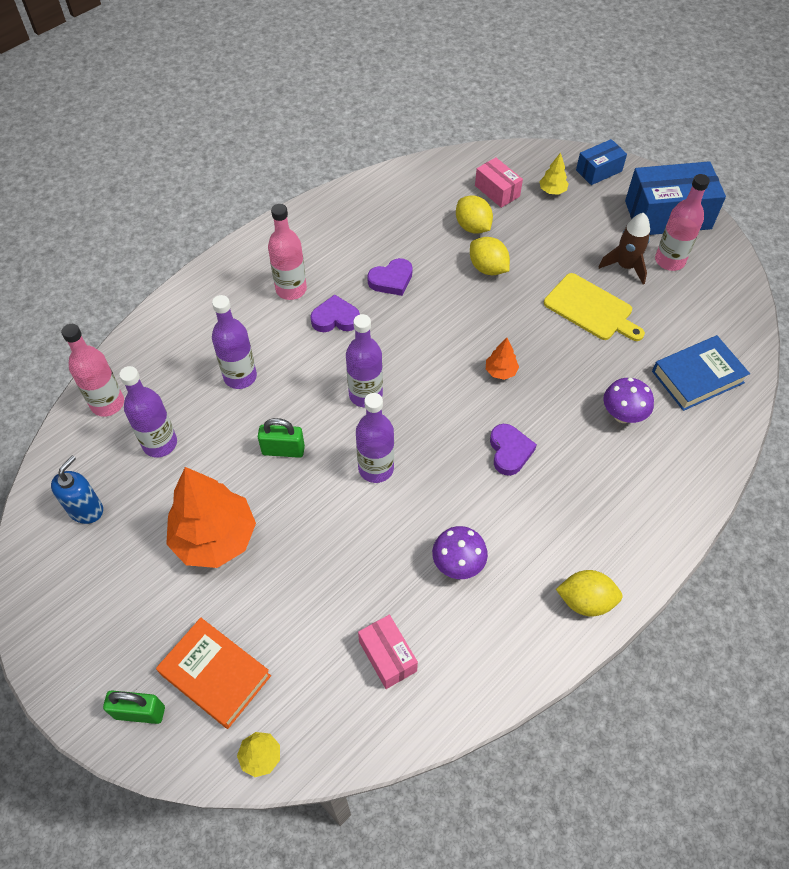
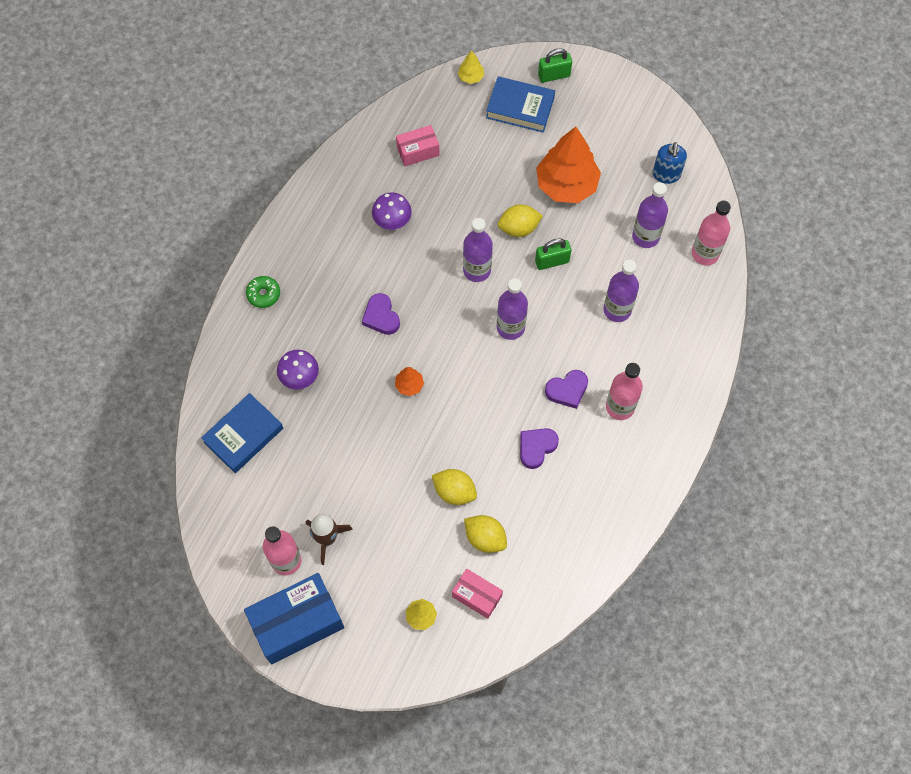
camera: 160 degrees right, 10 degrees up
orange book [156,618,271,729] -> blue book [486,76,555,133]
pink box [358,615,418,689] -> pink box turned 60 degrees counterclockwise [396,125,440,166]
yellow cutting board [544,273,645,341] -> none
yellow lemon [556,570,623,617] -> yellow lemon moved to [498,204,543,237]
blue box [576,139,627,185] -> none
none -> green donut [246,276,280,308]

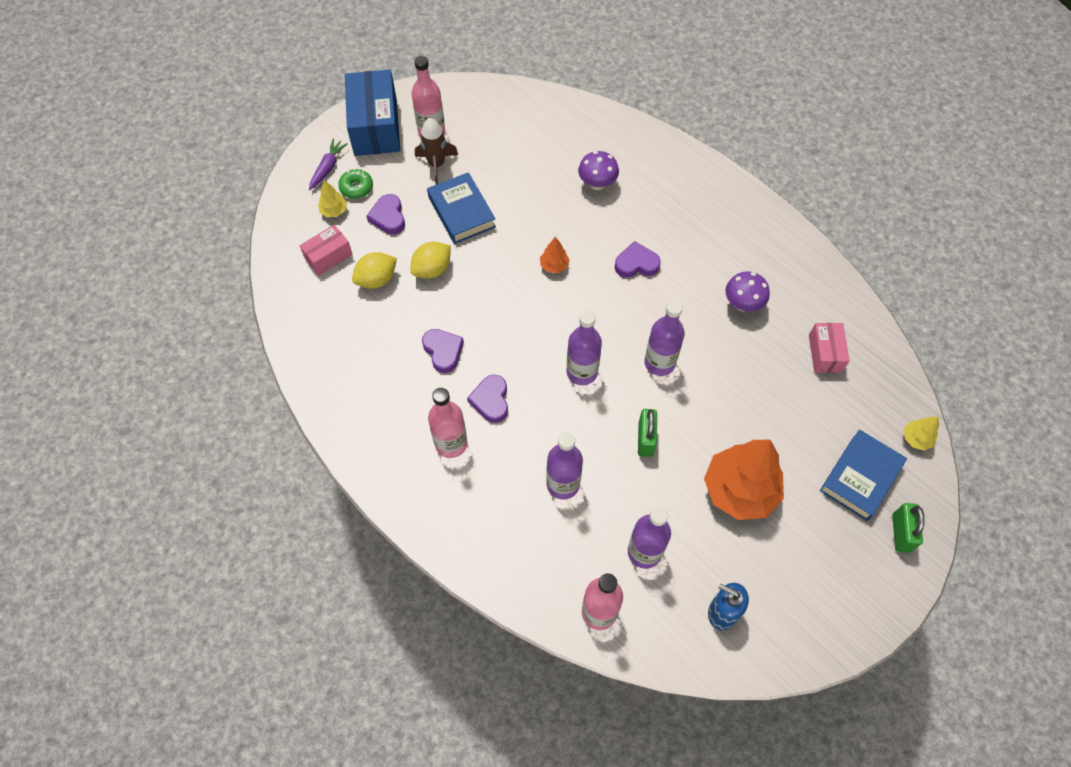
camera: 110 degrees right, 5 degrees down
blue book [201,393,283,473] -> blue book moved to [427,172,496,244]
green donut [246,276,280,308] -> green donut moved to [338,168,373,199]
yellow lemon [498,204,543,237] -> none
none -> purple carrot [309,139,348,190]
none -> purple heart [367,194,405,234]

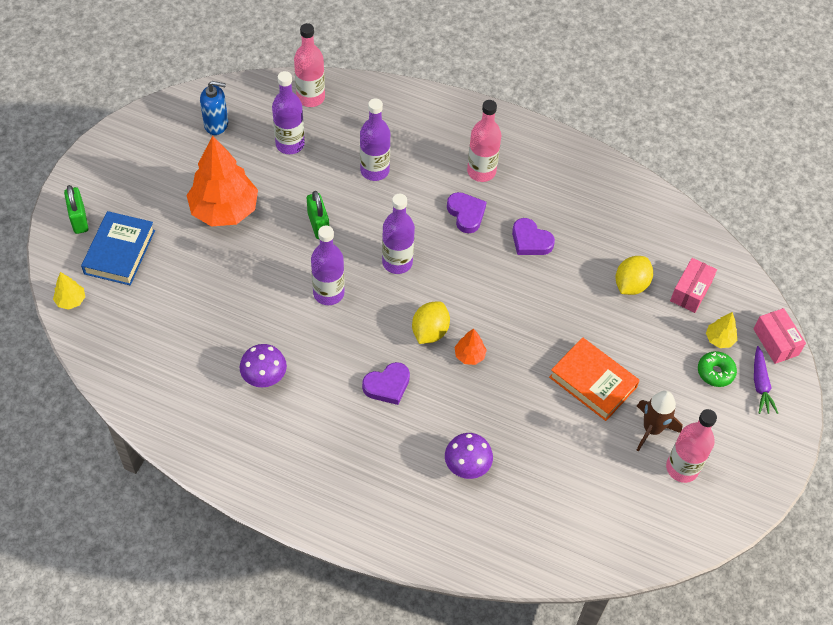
camera: 155 degrees right, 5 degrees down
blue box [345,70,400,156] -> none
purple heart [367,194,405,234] -> none
yellow lemon [410,242,451,279] -> yellow lemon moved to [412,301,450,344]
blue book [427,172,496,244] -> orange book [549,337,640,421]
pink box [809,323,850,373] -> pink box moved to [754,308,806,364]

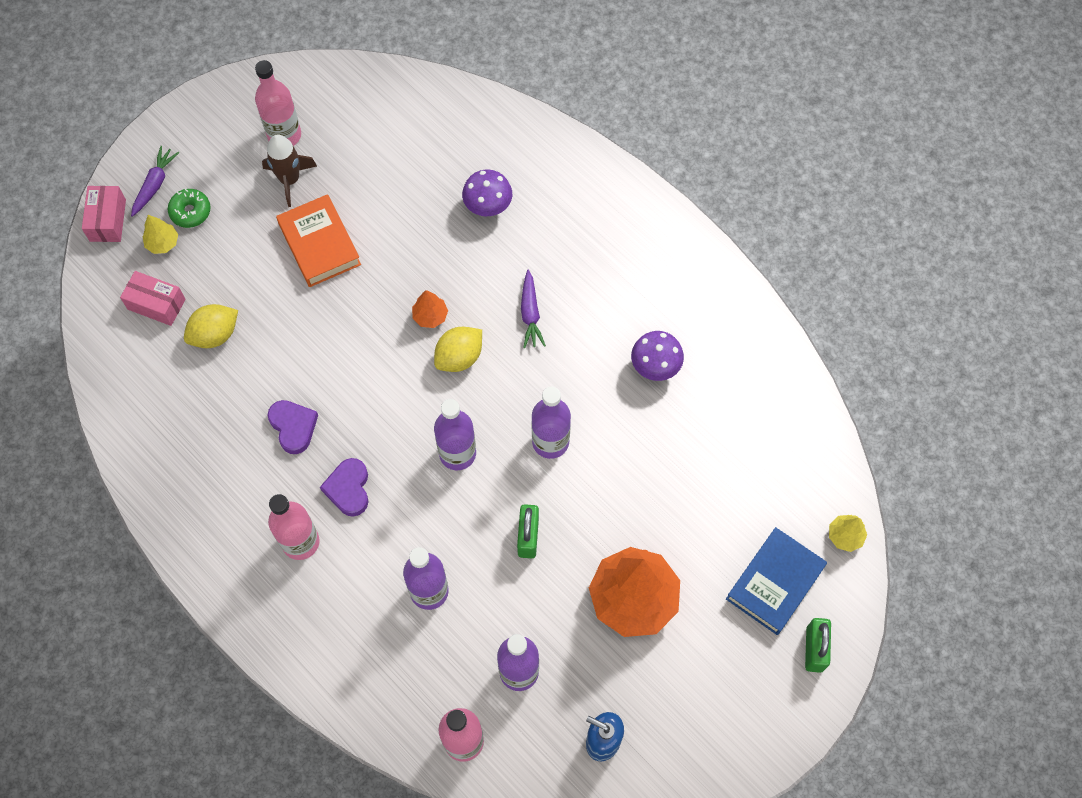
camera: 155 degrees left, 10 degrees up
purple heart [362,362,410,405] -> purple carrot [521,270,546,348]
pink box [670,258,717,313] -> pink box turned 60 degrees clockwise [120,271,186,326]

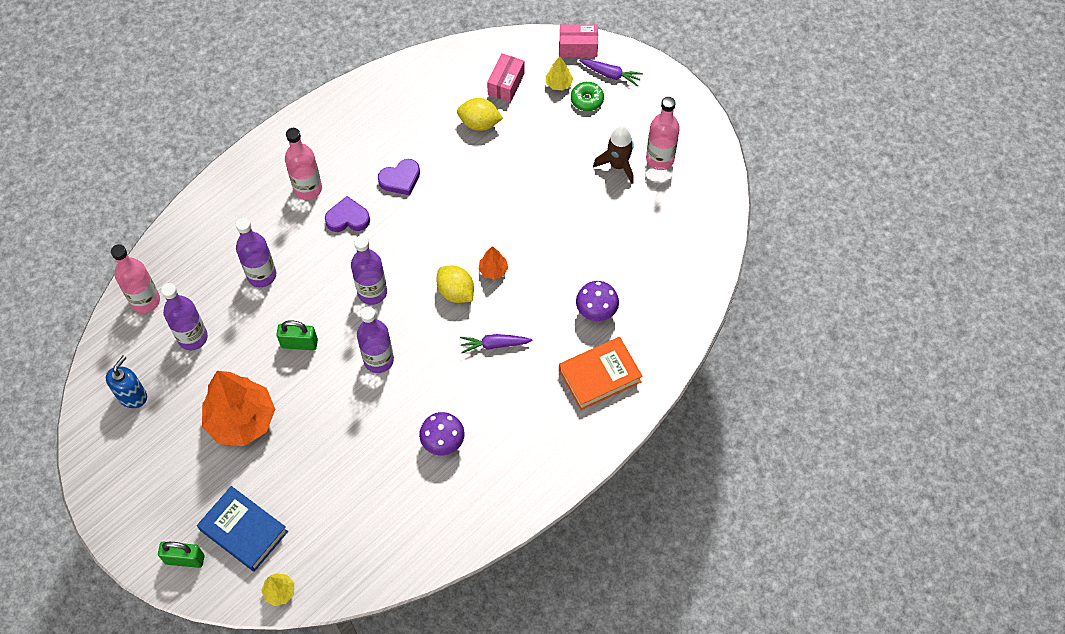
camera: 90 degrees right, 5 degrees down
yellow lemon [184,304,238,348] -> yellow lemon turned 45 degrees counterclockwise [457,98,503,131]
orange book [276,194,361,287] -> orange book moved to [559,337,643,410]

